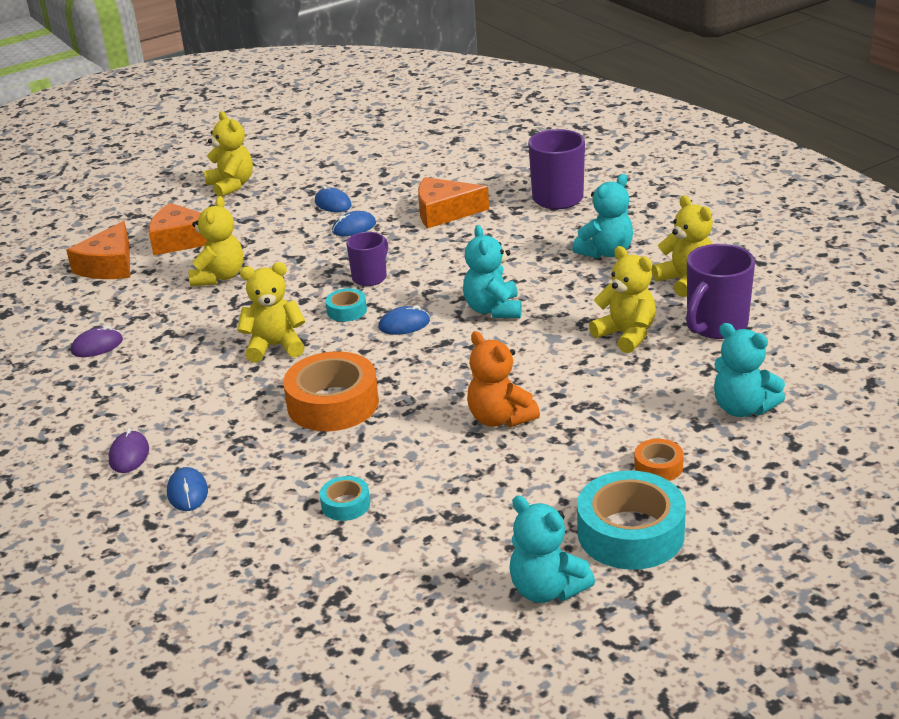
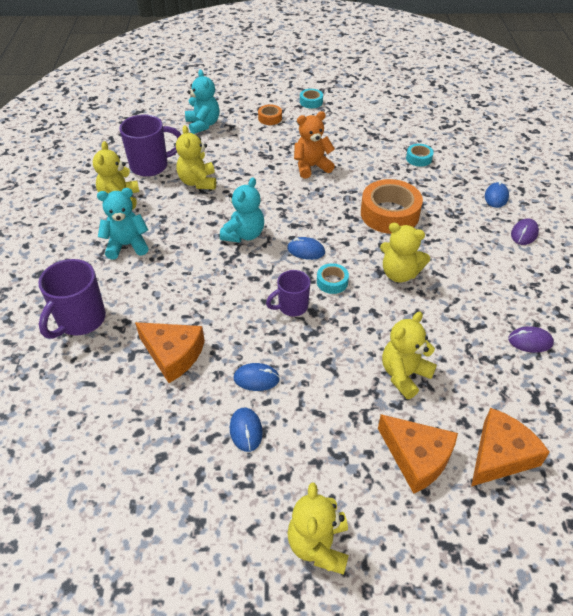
camera: 150 degrees left, 15 degrees up
orange teddy bear [467,331,540,427] -> orange teddy bear turned 105 degrees counterclockwise [294,111,335,179]
turquoise teddy bear [509,496,595,603] -> none
turquoise tape [577,470,686,570] -> turquoise tape [300,89,323,108], size x0.48

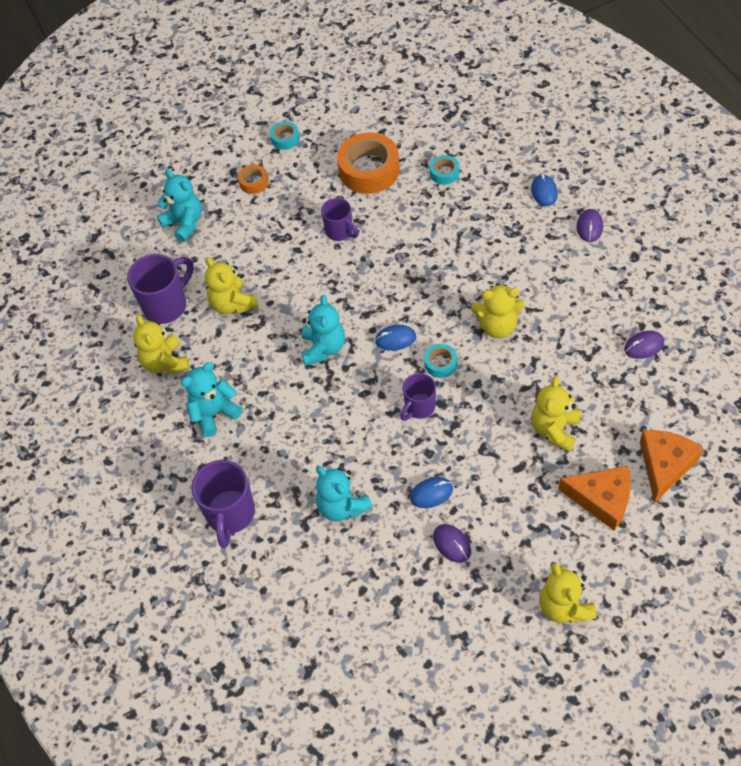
camera: 20 degrees left, 10 degrees up
orange cheese [135,322,205,383] -> turquoise teddy bear [316,466,373,521]
blue mouse [230,408,263,452] -> purple mouse [433,524,471,563]
orange teddy bear [294,111,335,179] -> purple mug [321,198,359,241]
orange tape [361,179,423,234] -> orange tape moved to [337,132,400,194]

